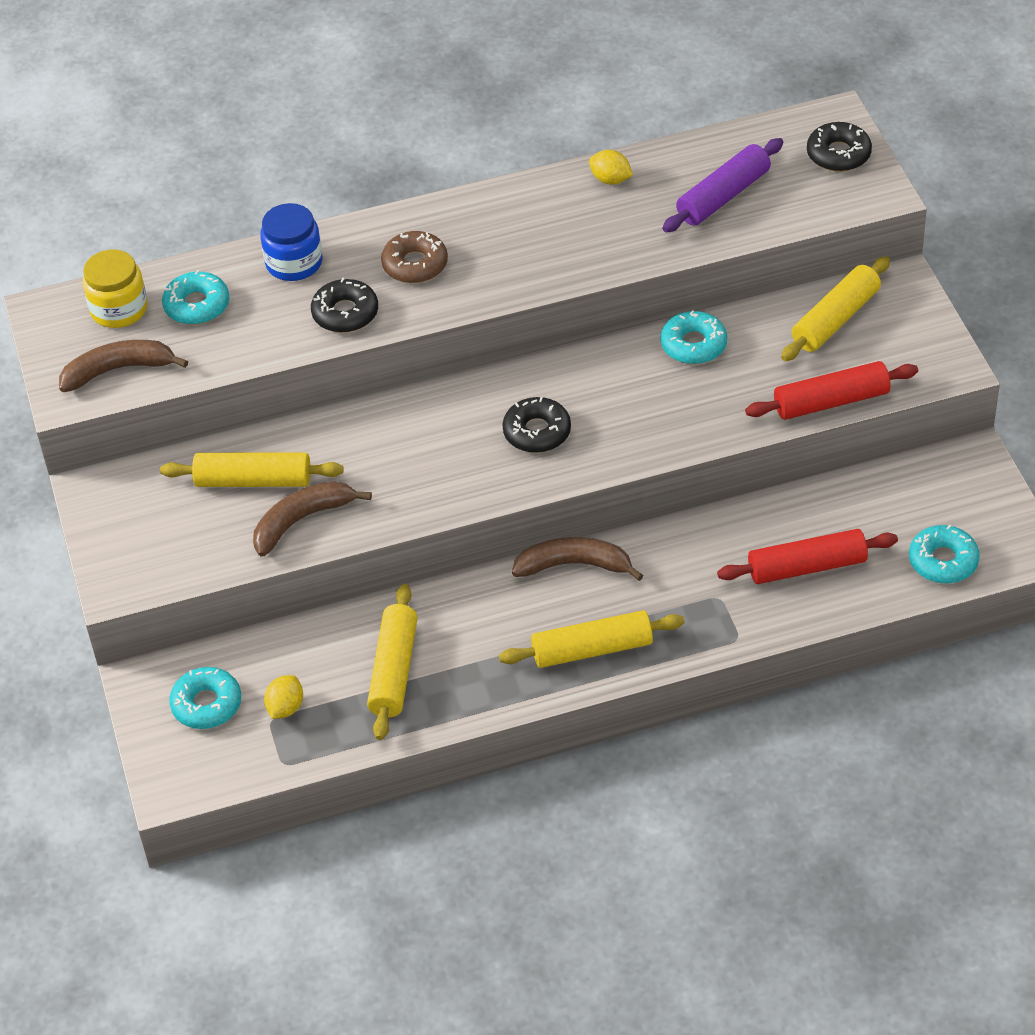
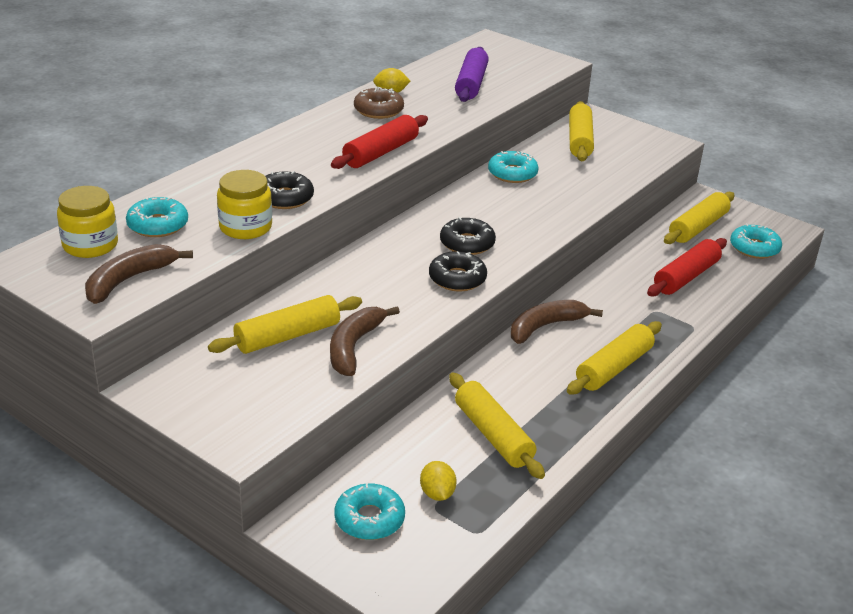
camera: 40 degrees left, 15 degrees down
blue jar [260,203,322,281] -> none
brown donut [381,231,448,283] -> brown donut moved to [354,87,404,119]
red rolling pin [745,361,918,420] -> red rolling pin moved to [331,115,428,169]
black donut [807,122,872,172] -> black donut moved to [429,251,487,291]
none -> yellow jar [217,170,272,239]
none -> yellow rolling pin [664,192,734,244]

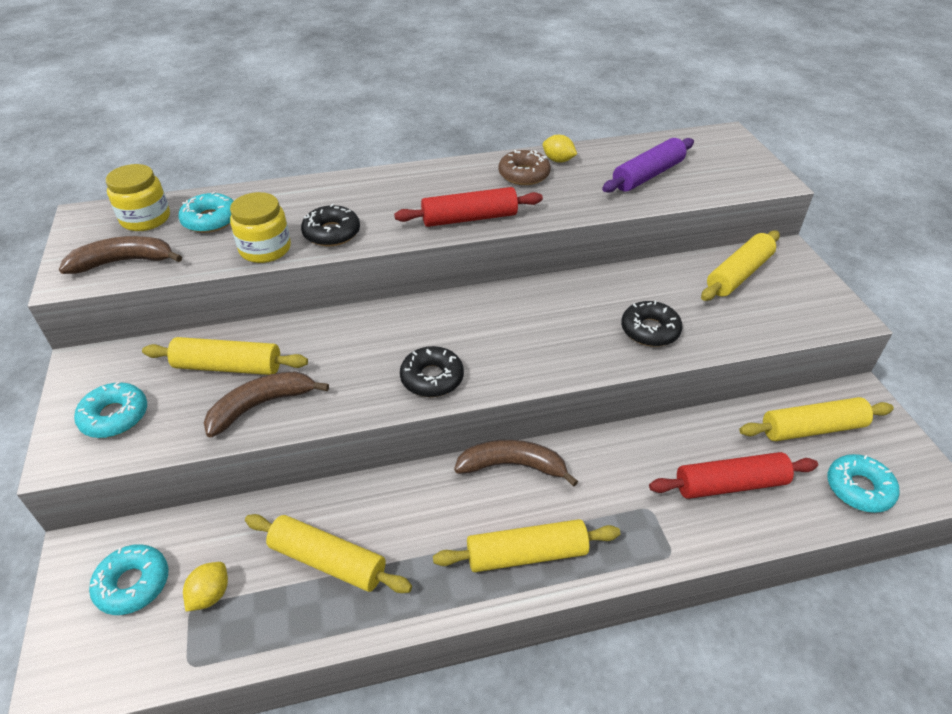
camera: 40 degrees right, 10 degrees up
black donut [440,217,496,255] -> black donut moved to [621,301,682,347]
yellow rolling pin [449,373,545,479] -> yellow rolling pin turned 75 degrees counterclockwise [245,514,412,593]
turquoise donut [488,151,539,183] -> turquoise donut moved to [74,382,147,438]

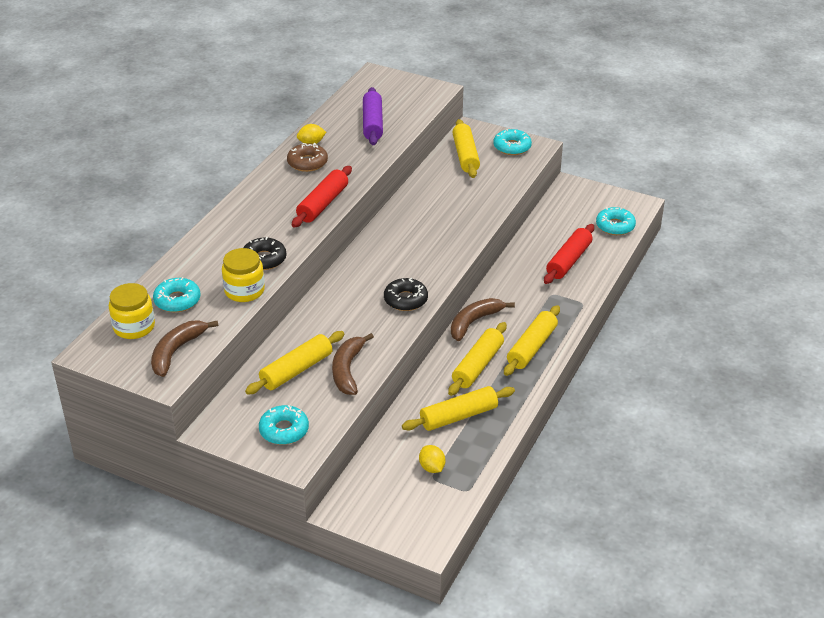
camera: 50 degrees left, 5 degrees down
turquoise donut [89,544,169,615] -> turquoise donut moved to [493,129,532,155]
black donut [621,301,682,347] -> none
yellow rolling pin [739,397,894,441] -> yellow rolling pin moved to [448,322,507,396]

